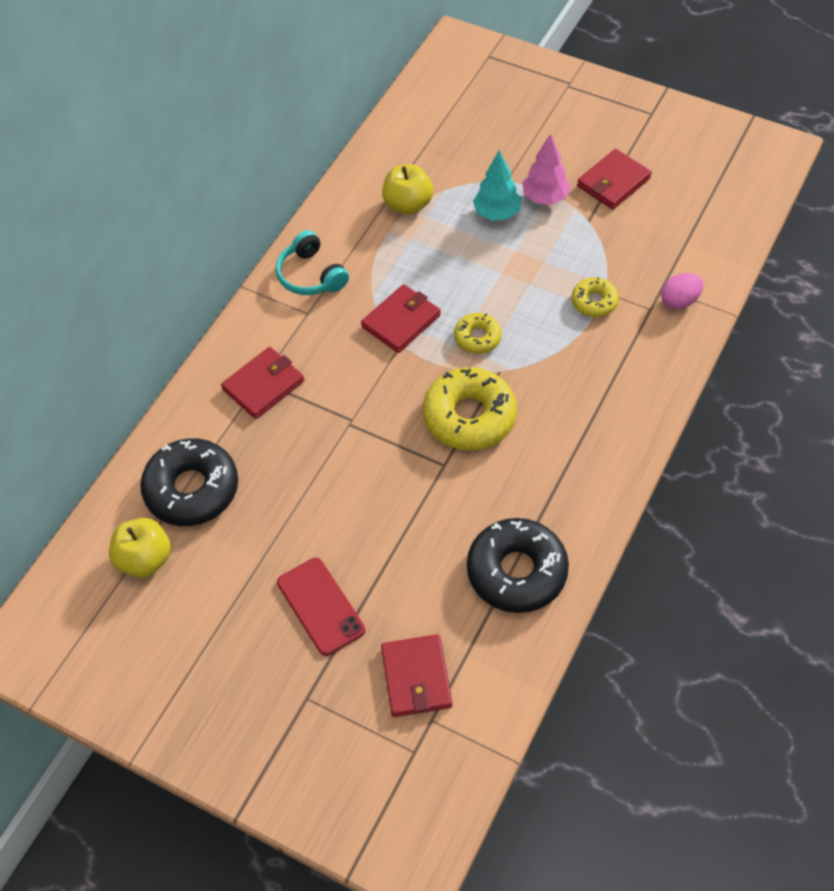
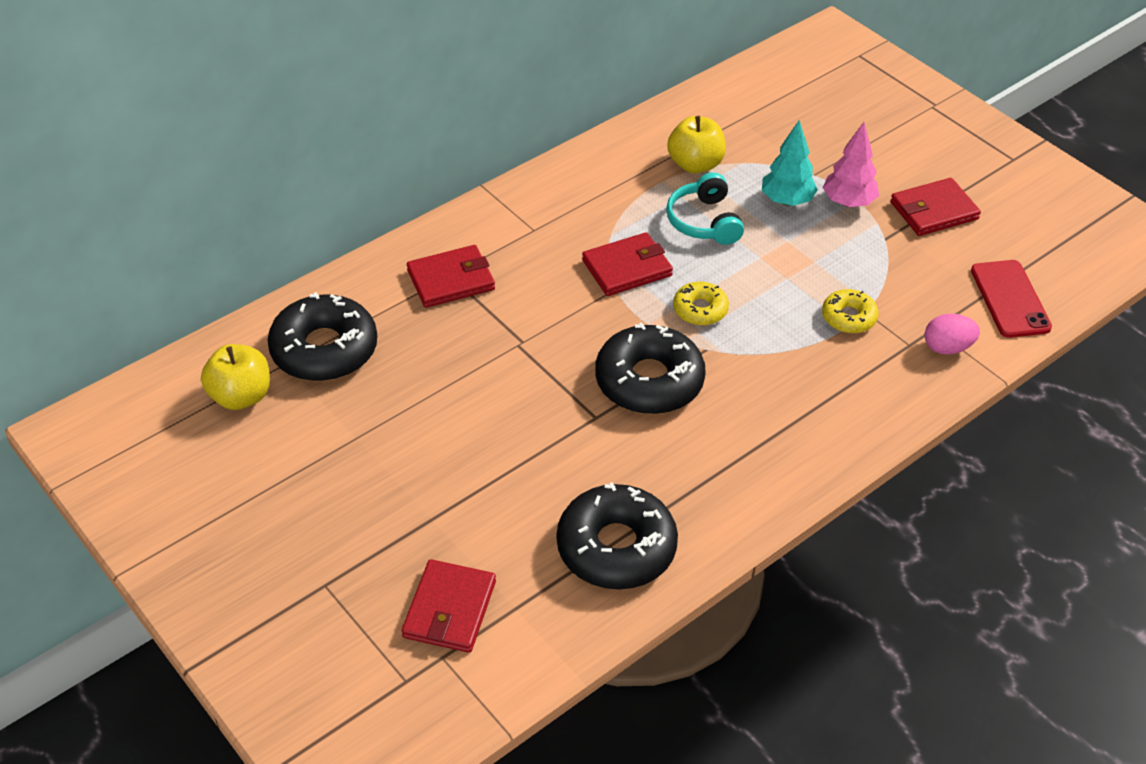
camera: 20 degrees right, 10 degrees down
turquoise headphones [276,230,349,295] -> turquoise headphones moved to [666,172,744,245]
red phone [277,558,365,656] -> red phone moved to [971,260,1052,338]
yellow donut [423,367,517,451] -> black donut [595,322,706,414]

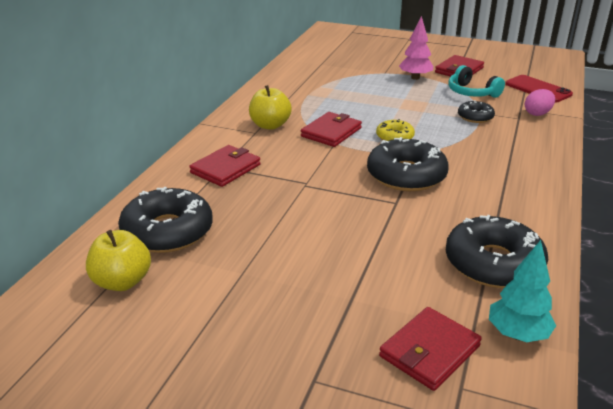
camera: 30 degrees left, 15 degrees down
red wallet [402,559,496,653] -> red wallet turned 60 degrees clockwise [379,307,482,391]
turquoise headphones [666,172,744,245] -> turquoise headphones moved to [448,65,505,98]
yellow apple [667,116,726,173] -> yellow apple moved to [249,85,292,130]
turquoise tree [762,120,818,206] -> turquoise tree moved to [489,240,556,342]
yellow donut [822,289,879,333] -> black donut [458,100,495,123]

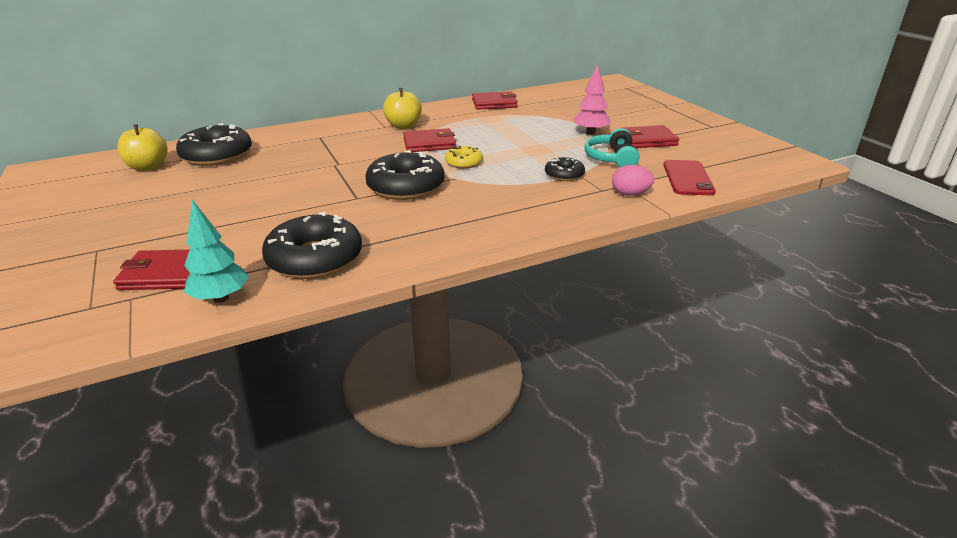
camera: 45 degrees right, 0 degrees up
red wallet [189,145,261,187] -> red wallet moved to [472,91,518,110]

